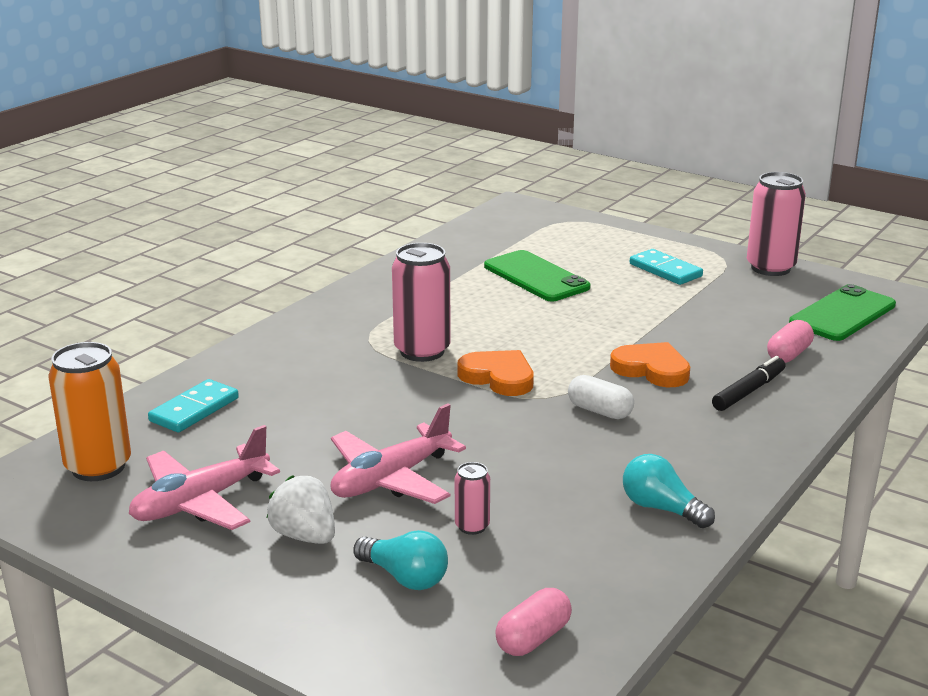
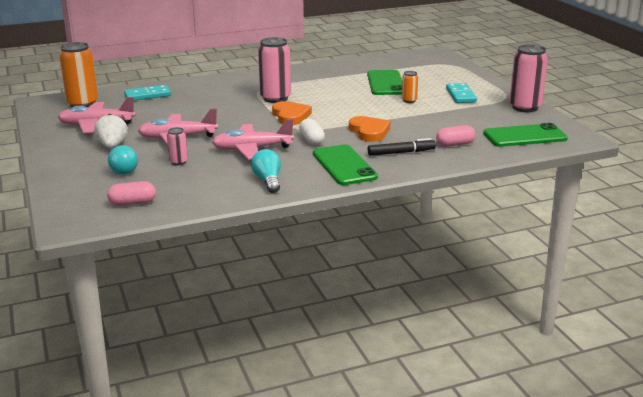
camera: 35 degrees right, 0 degrees up
none -> pink plane [212,119,294,160]
none -> green phone [313,144,378,185]
none -> orange can [402,71,418,103]

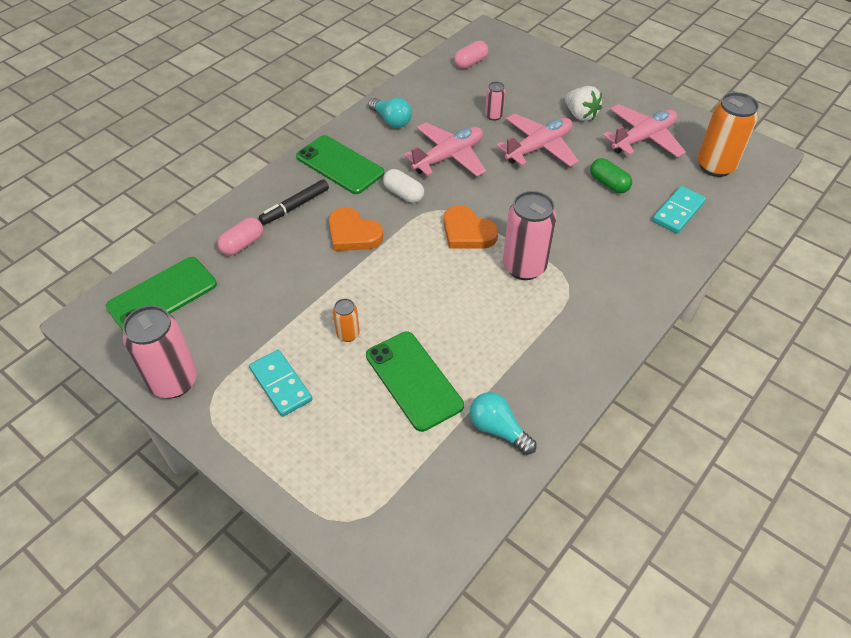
camera: 150 degrees right, 25 degrees up
turquoise light bulb [108,145,138,175] -> turquoise light bulb moved to [470,392,537,455]
none -> green capsule [590,158,632,193]

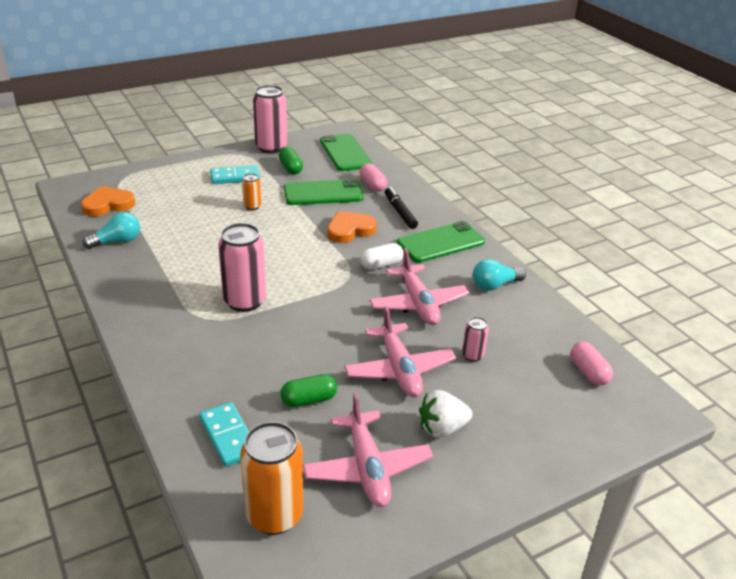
camera: 110 degrees right, 15 degrees down
green phone [366,332,464,432] -> green phone moved to [284,179,364,205]
orange heart [444,205,498,249] -> orange heart moved to [81,186,135,217]
none -> green capsule [279,147,303,174]

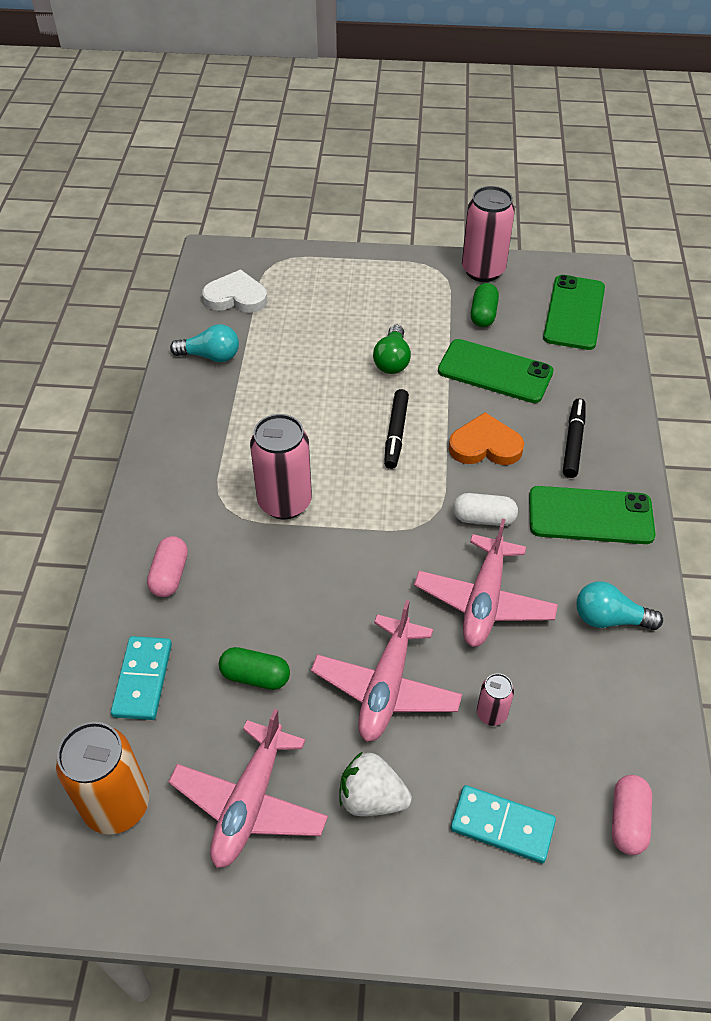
camera: 35 degrees right, 15 degrees up
orange heart [81,186,135,217] -> white heart [202,270,268,313]
turquoise domino [210,165,260,184] -> turquoise domino moved to [450,785,556,864]
orange can [242,173,261,210] -> green light bulb [373,325,411,374]
pink capsule [360,164,387,192] -> pink capsule moved to [147,536,188,597]
none -> black marker [384,389,409,469]

